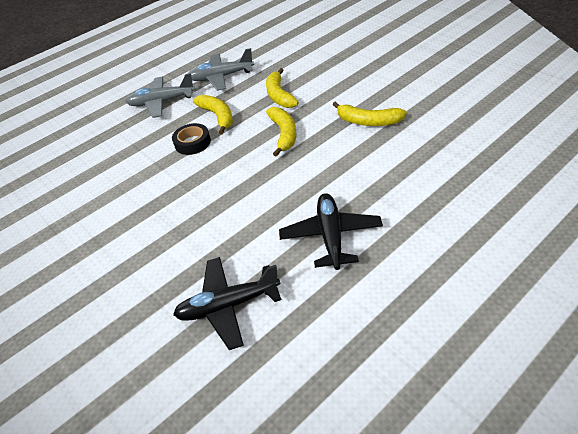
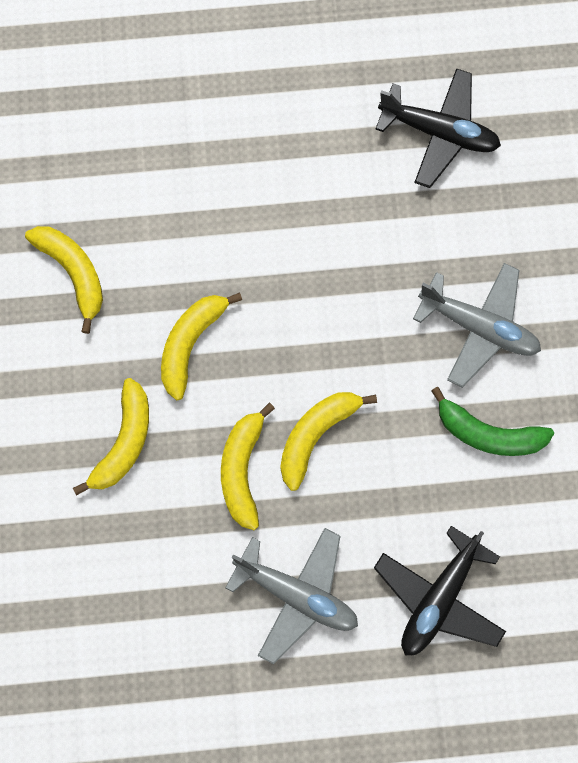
camera: 150 degrees left, 30 degrees up
black tape [172,123,211,155] -> yellow banana [280,392,377,491]
grey plane [188,48,254,91] -> grey plane moved to [413,263,541,388]
black plane [279,193,383,270] -> black plane moved to [374,526,506,656]
none -> green banana [431,387,554,456]

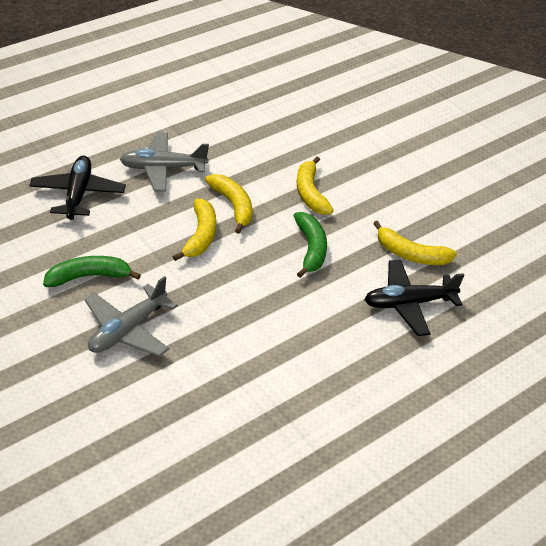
camera: 145 degrees right, 30 degrees down
yellow banana [161,292,242,400] -> green banana [293,212,327,278]
black plane [375,68,501,188] -> black plane moved to [364,259,464,336]
grey plane [413,263,541,388] -> grey plane turned 45 degrees counterclockwise [84,276,178,357]

